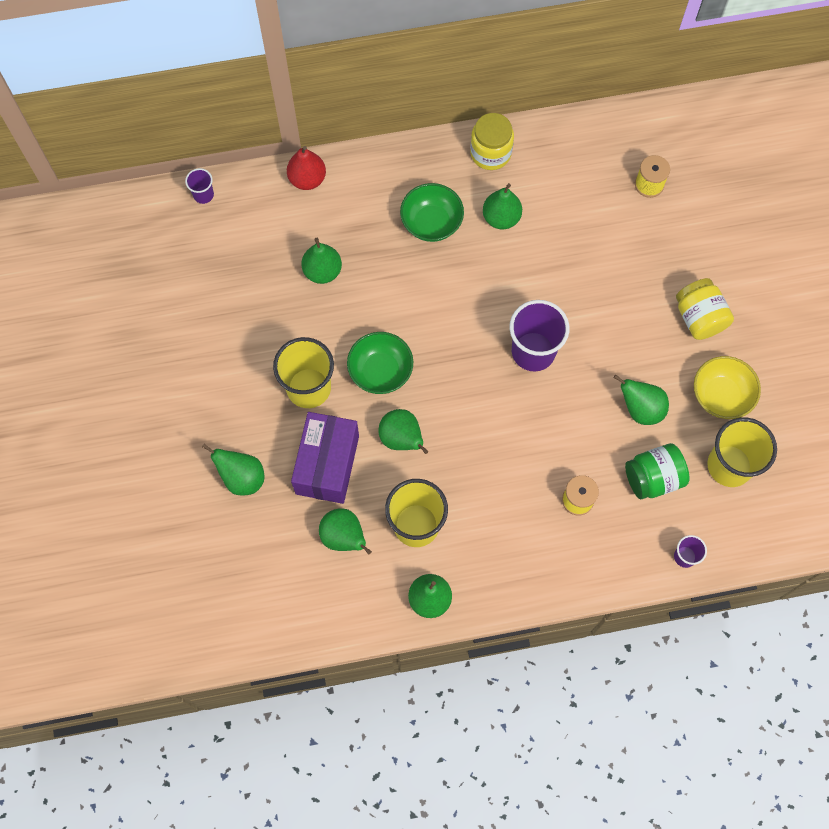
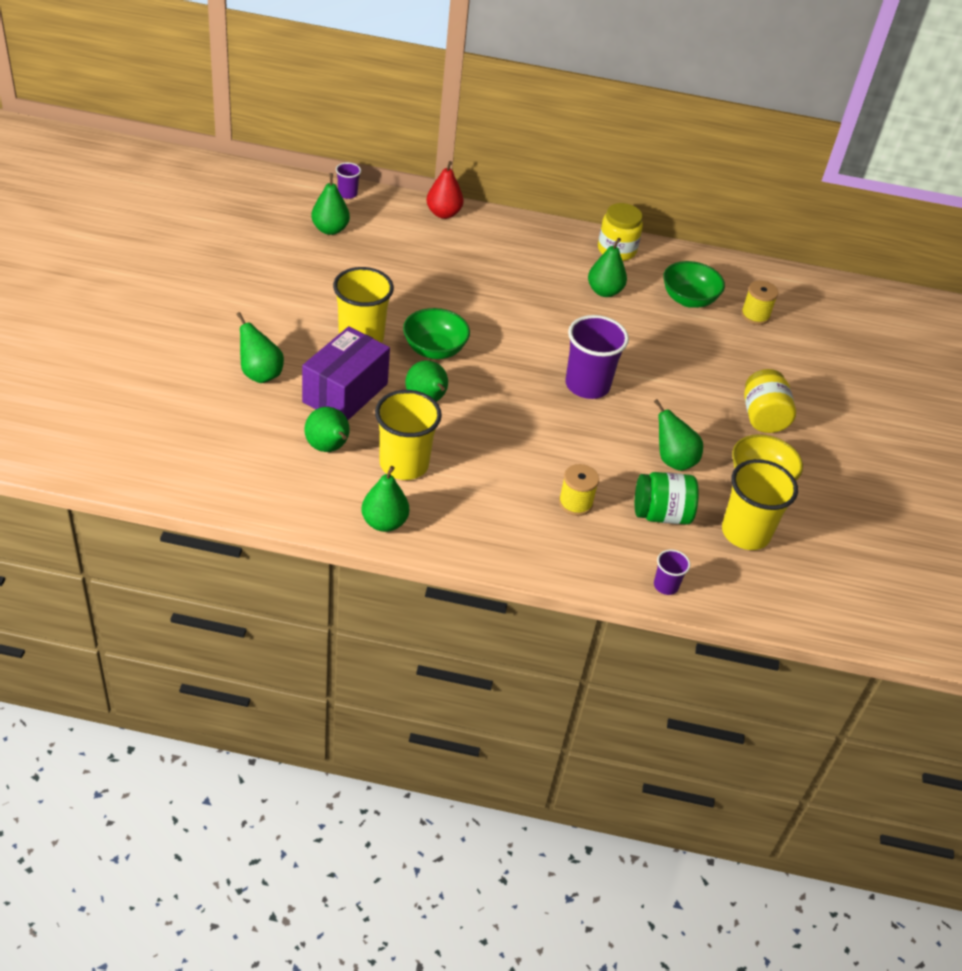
camera: 15 degrees right, 25 degrees down
green pear [302,238,342,284] -> green pear moved to [311,173,350,235]
green bowl [400,183,464,242] -> green bowl moved to [663,261,725,308]

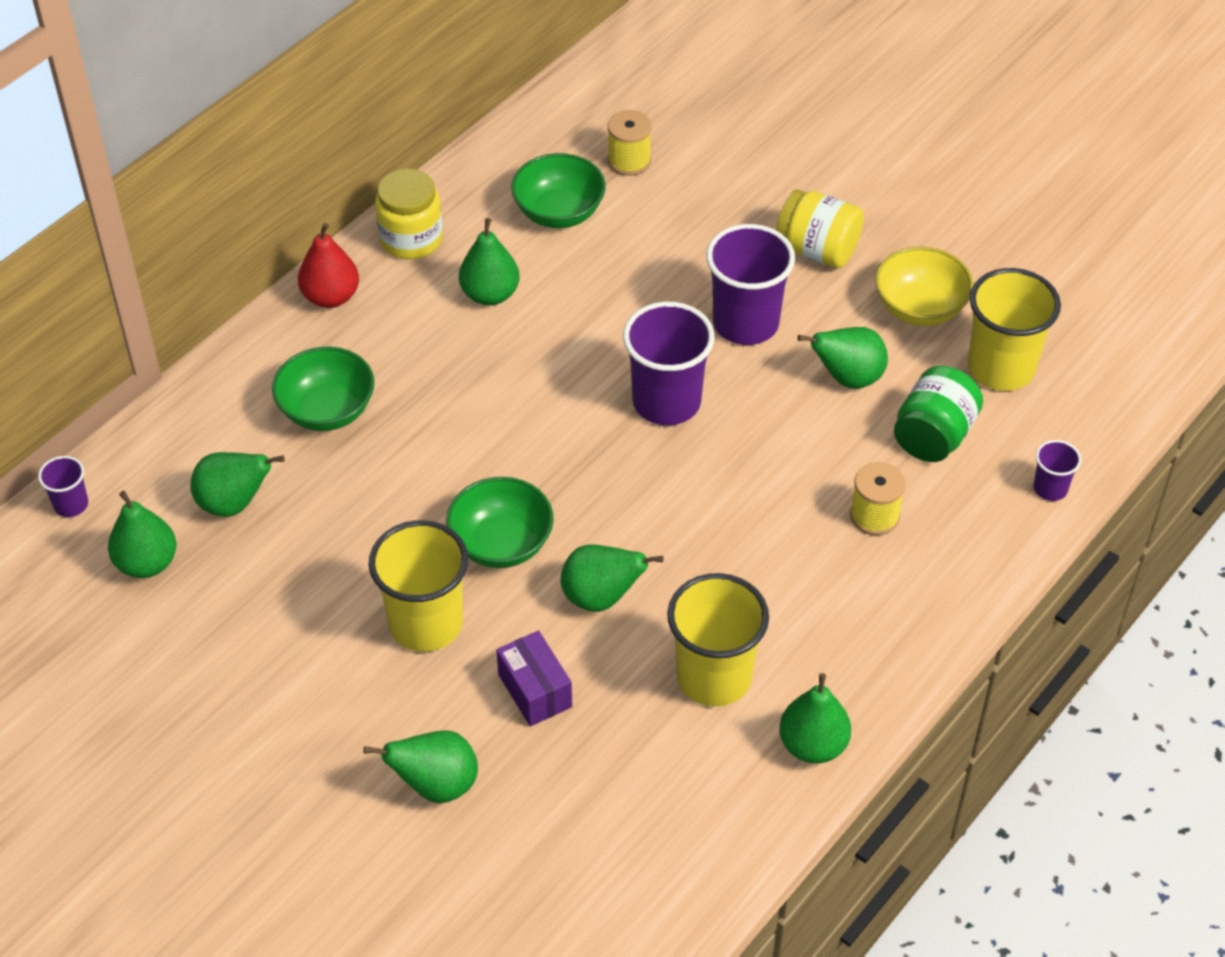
camera: 55 degrees left, 5 degrees up
purple box [302,326,390,420] -> purple box [496,631,572,726], size x0.58
green pear [304,407,350,452] -> green pear moved to [190,452,285,517]
red pear [426,161,464,219] -> red pear moved to [298,223,359,308]
none -> green bowl [272,346,374,431]
none -> purple cup [706,224,795,345]

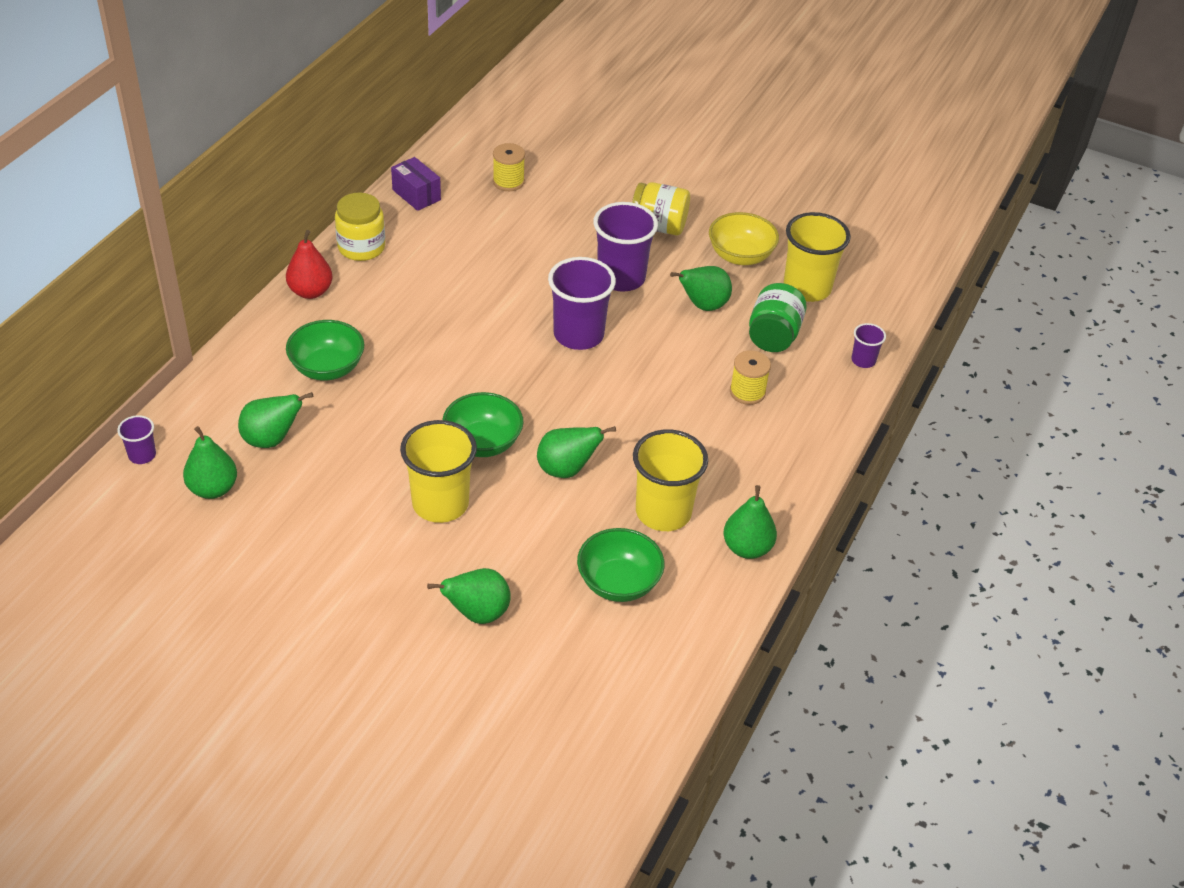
camera: 15 degrees left, 5 degrees down
green pear [459,218,520,306] -> none
purple box [496,631,572,726] -> purple box moved to [391,157,441,211]
green bowl [511,153,606,228] -> green bowl moved to [577,528,665,602]

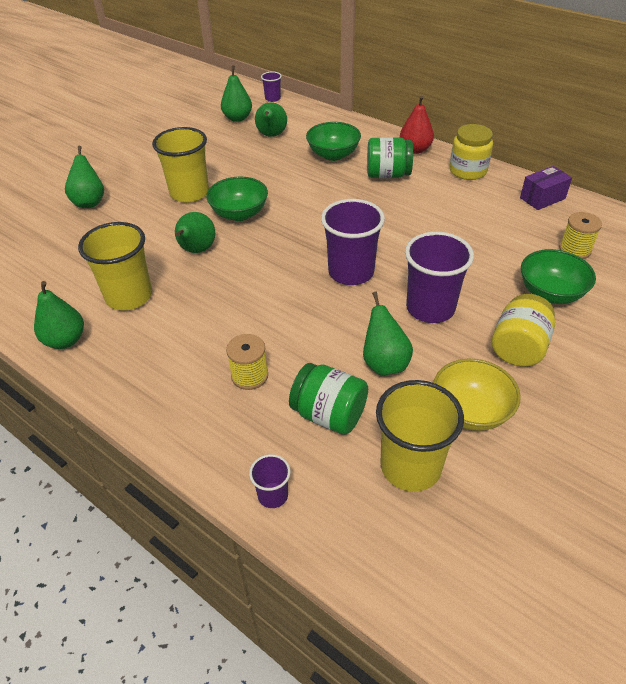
camera: 105 degrees right, 0 degrees up
green bowl [577,528,665,602] -> green bowl moved to [521,249,596,304]
none -> green jar [367,137,413,178]

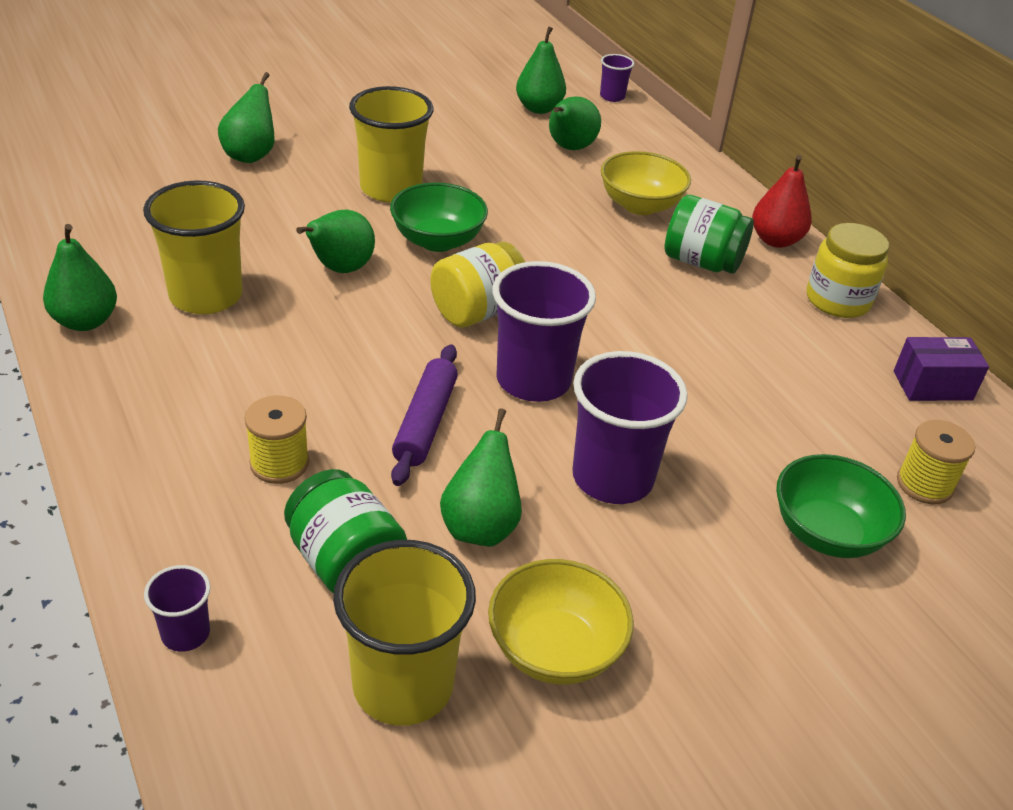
camera: 20 degrees right, 5 degrees down
green bowl [306,122,361,161] -> yellow bowl [601,151,691,215]
yellow jar [492,294,555,367] -> yellow jar moved to [430,242,525,328]
none -> purple rolling pin [391,344,458,486]

